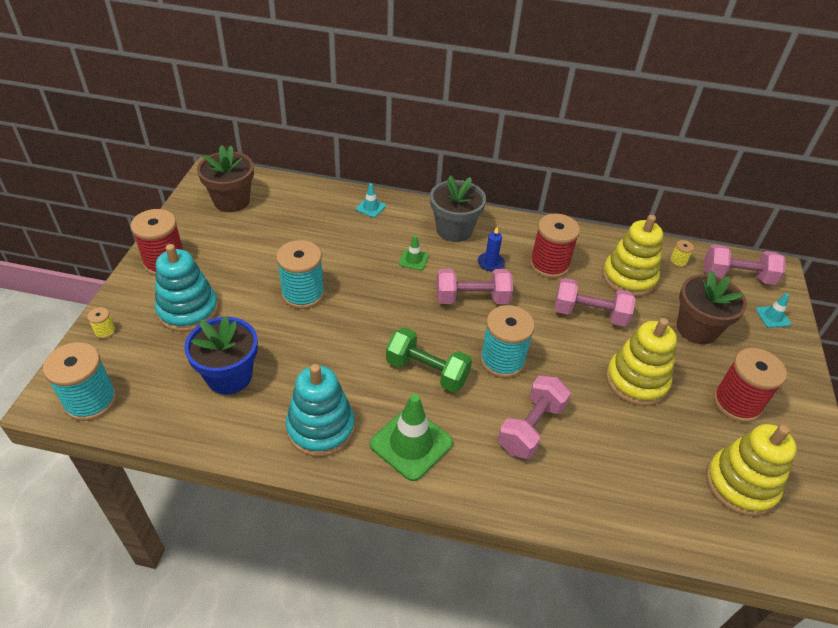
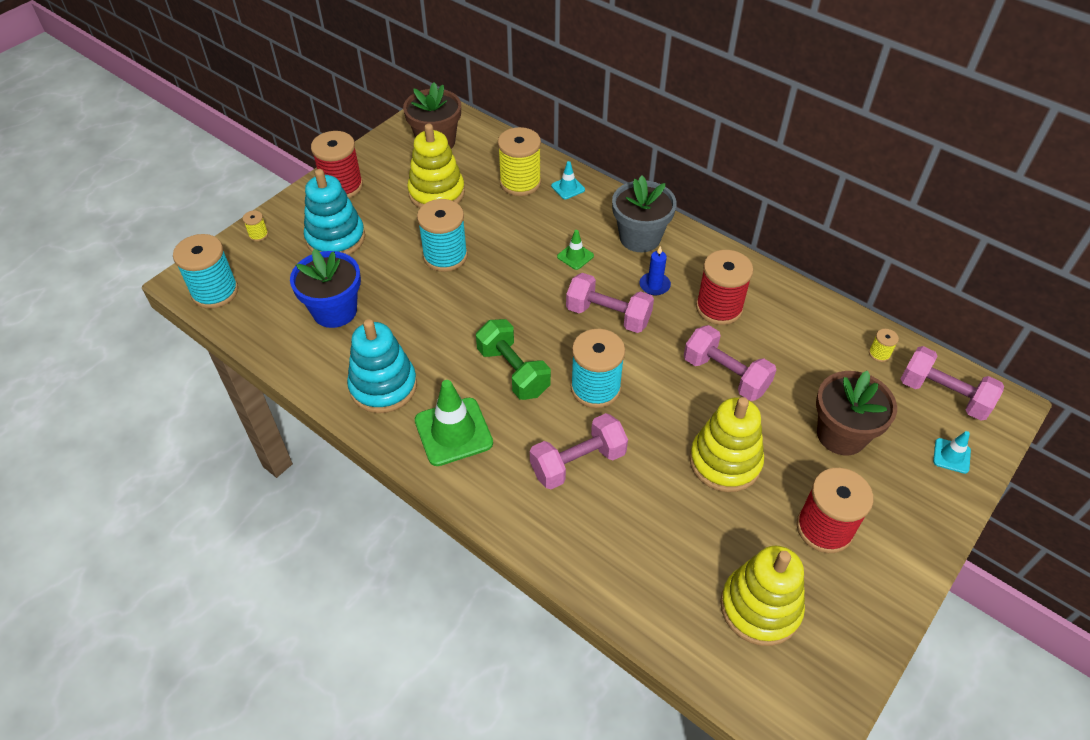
camera: 30 degrees right, 5 degrees up
yellow stacking toy [602,215,663,297] -> yellow stacking toy moved to [407,124,465,208]
none -> yellow spool [498,127,541,196]

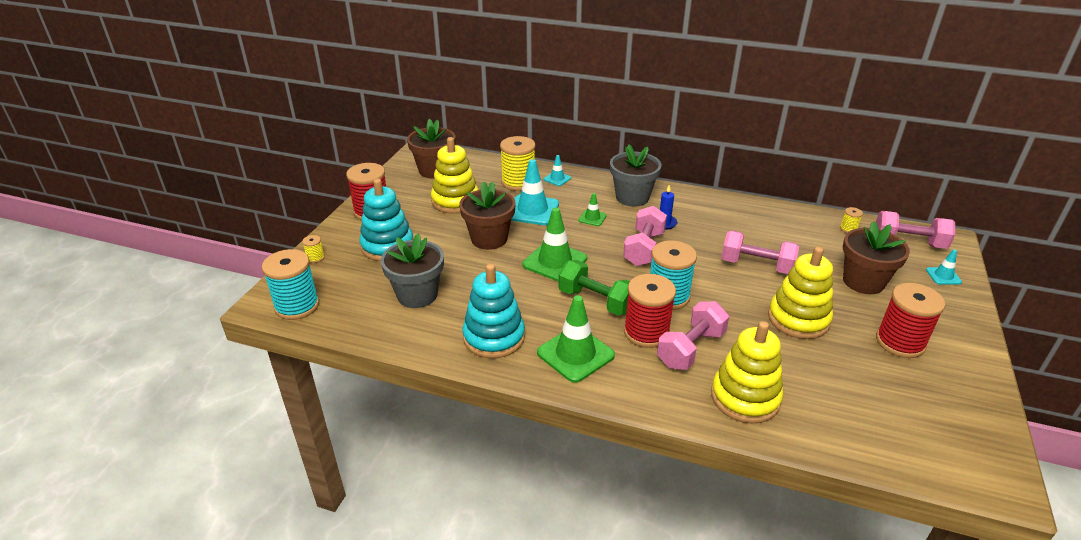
camera: 20 degrees left, 15 degrees down
blue flower pot [290,249,361,328] -> grey flower pot [381,233,444,308]
turquoise spool [417,199,468,272] -> brown flower pot [459,181,516,250]
pink dumbbell [566,273,654,333] -> pink dumbbell turned 75 degrees counterclockwise [623,206,667,266]
red spool [696,250,753,325] -> red spool moved to [624,274,676,348]
yellow stacking toy [720,545,805,646] -> yellow stacking toy moved to [711,321,783,424]
none -> turquoise traffic cone [511,159,559,225]
none -> green traffic cone [523,208,587,281]

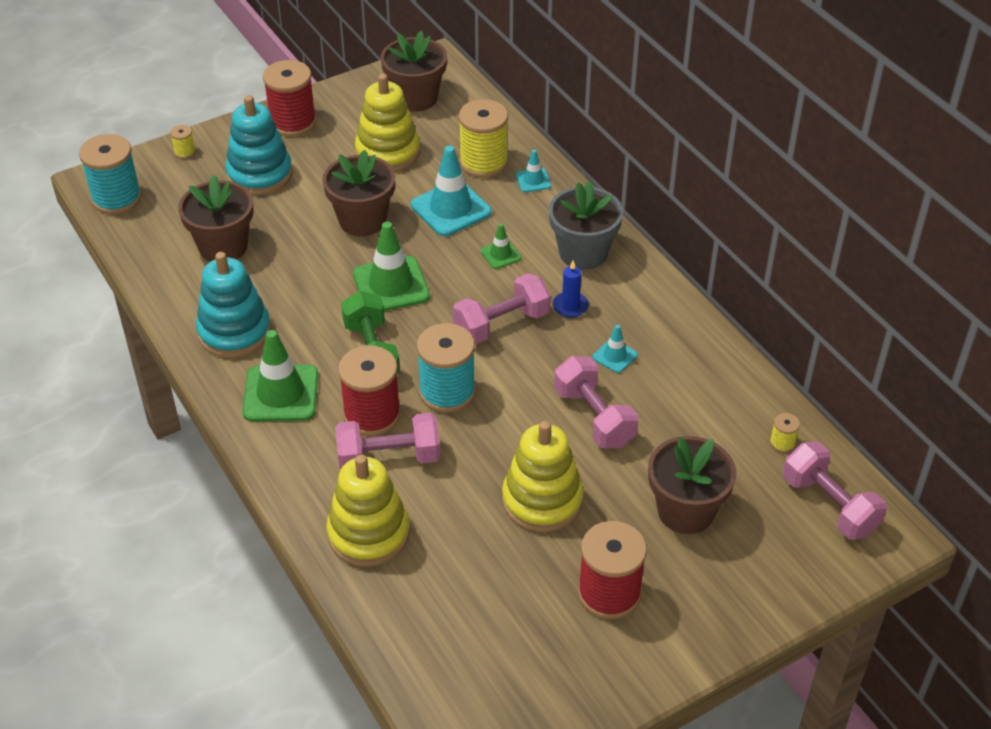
camera: 40 degrees right, 10 degrees up
grey flower pot [381,233,444,308] -> brown flower pot [178,174,254,262]
turquoise traffic cone [926,249,962,285] -> turquoise traffic cone moved to [592,325,638,373]

